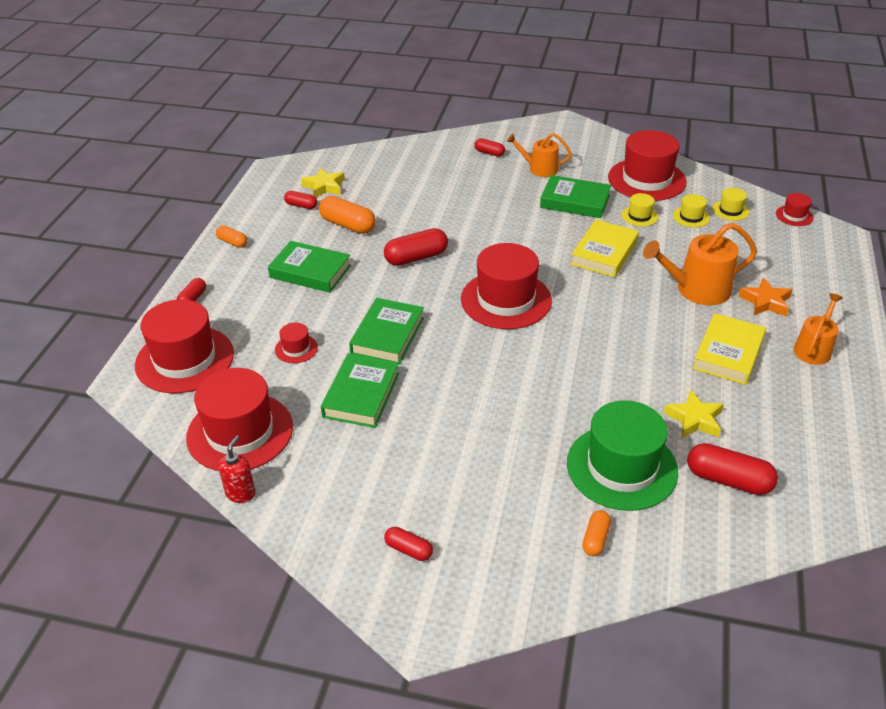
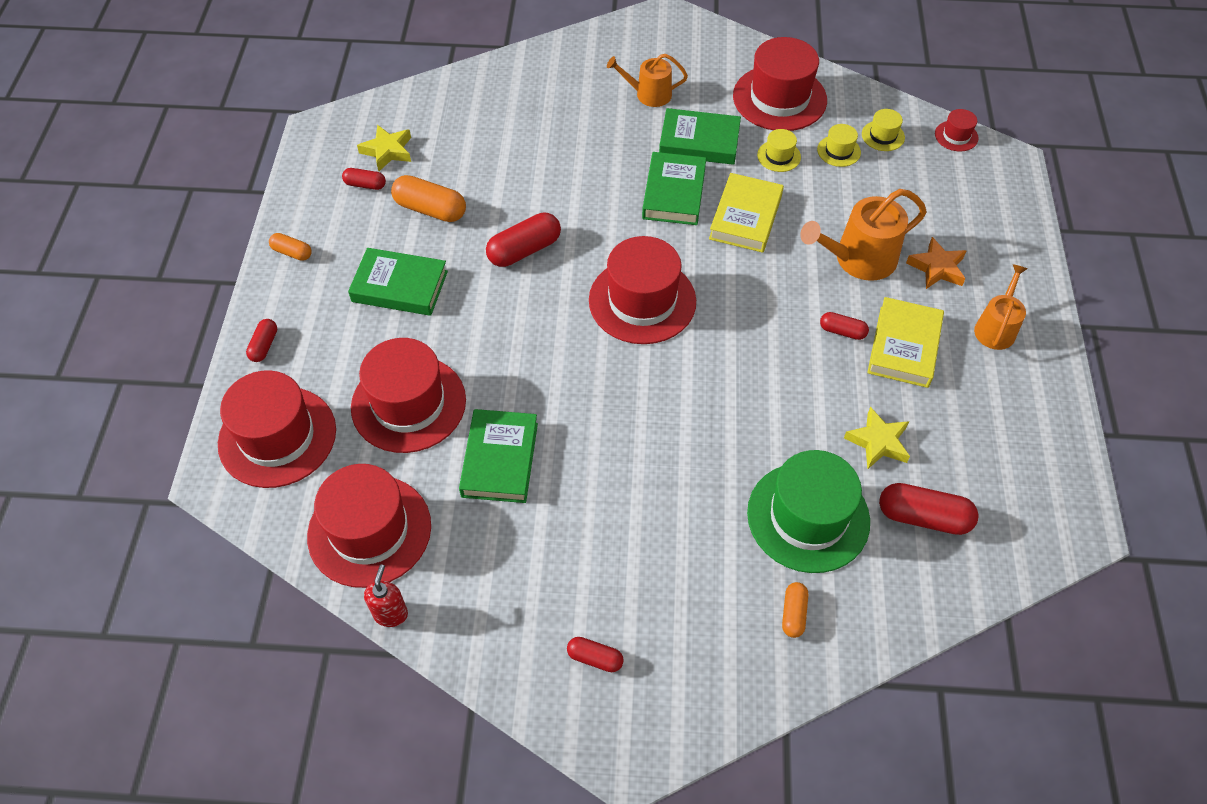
camera: 10 degrees left, 15 degrees up
red hat [275,323,318,363] -> red hat [351,338,466,453], size x2.24
green book [349,298,424,365] -> green book moved to [642,152,706,225]
red capsule [474,138,505,157] -> red capsule moved to [820,312,869,340]

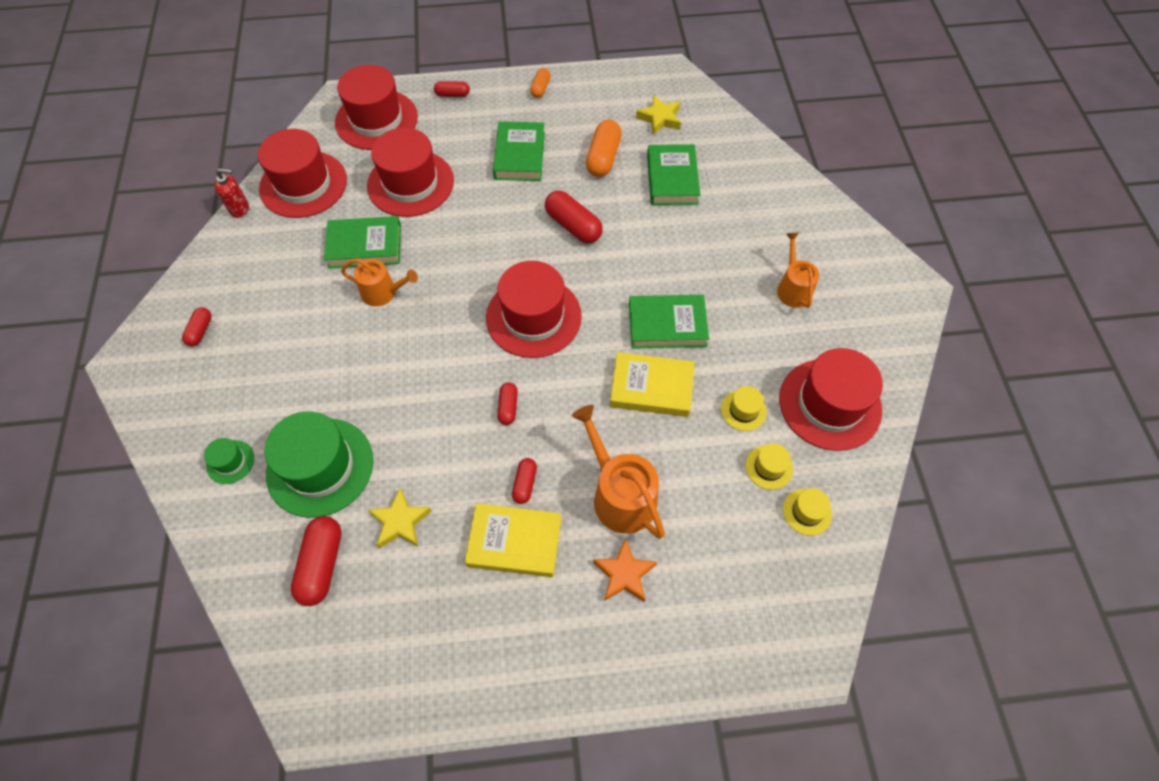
camera: 80 degrees right, 5 degrees up
red capsule [342,168,386,190] -> red capsule moved to [497,382,518,425]
green book [659,108,741,165] -> green book moved to [647,144,700,205]
orange capsule [782,582,808,638] -> green hat [204,438,254,484]
red hat [935,109,979,152] -> none
orange watering can [974,264,1027,350] -> orange watering can moved to [341,258,418,306]

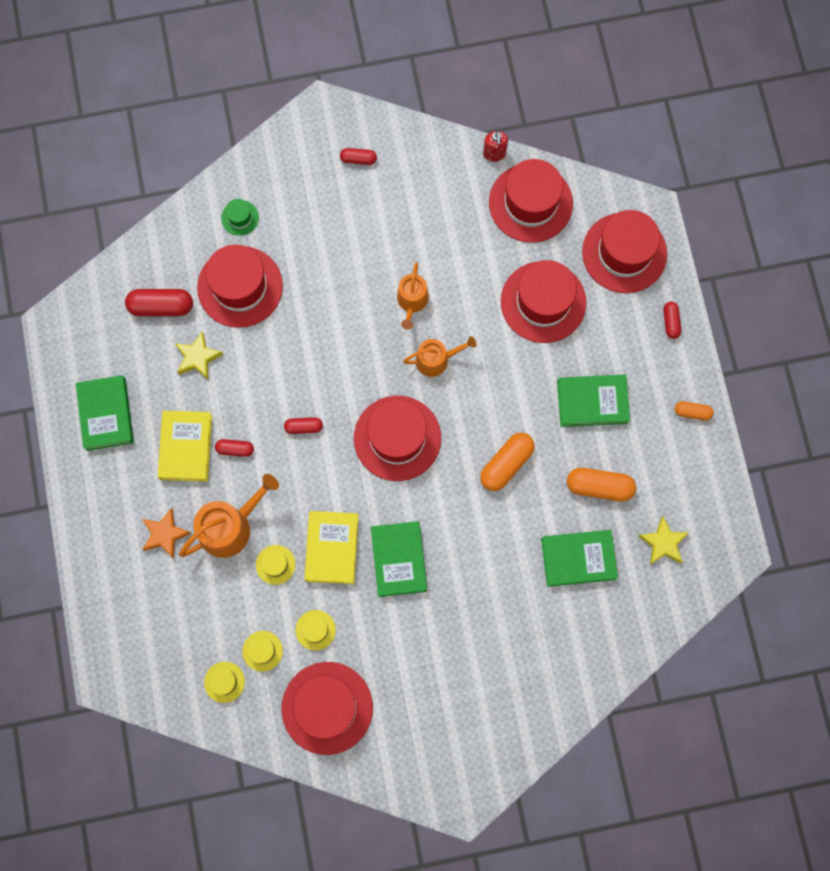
camera: 85 degrees right, 15 degrees up
green hat [265,411,373,518] -> red hat [197,245,283,328]
green book [324,216,401,269] -> green book moved to [76,375,134,451]
red capsule [545,191,603,243] -> orange capsule [480,433,535,491]
orange watering can [777,232,819,308] -> orange watering can moved to [403,336,476,377]
none -> yellow hat [256,545,296,585]

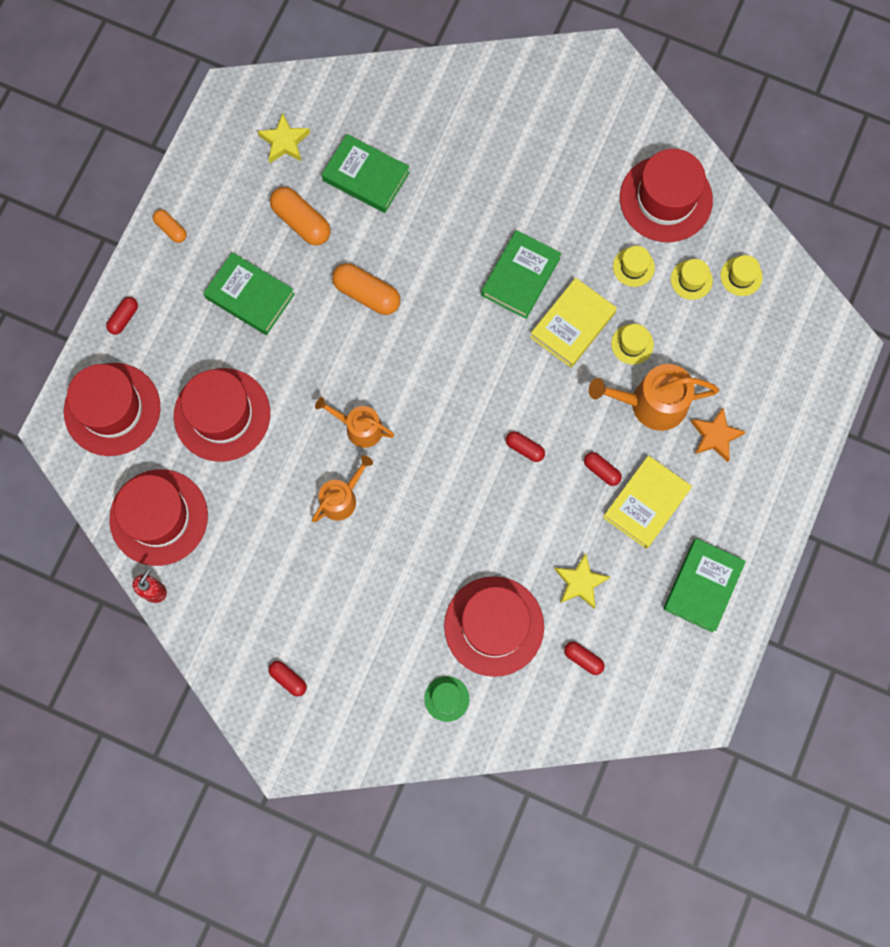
camera: 145 degrees left, 0 degrees up
red capsule [125,289,193,316] -> red capsule [564,642,605,675], size x0.57
red hat [354,396,441,481] -> none
orange capsule [480,433,535,491] -> orange capsule turned 45 degrees clockwise [332,263,400,315]

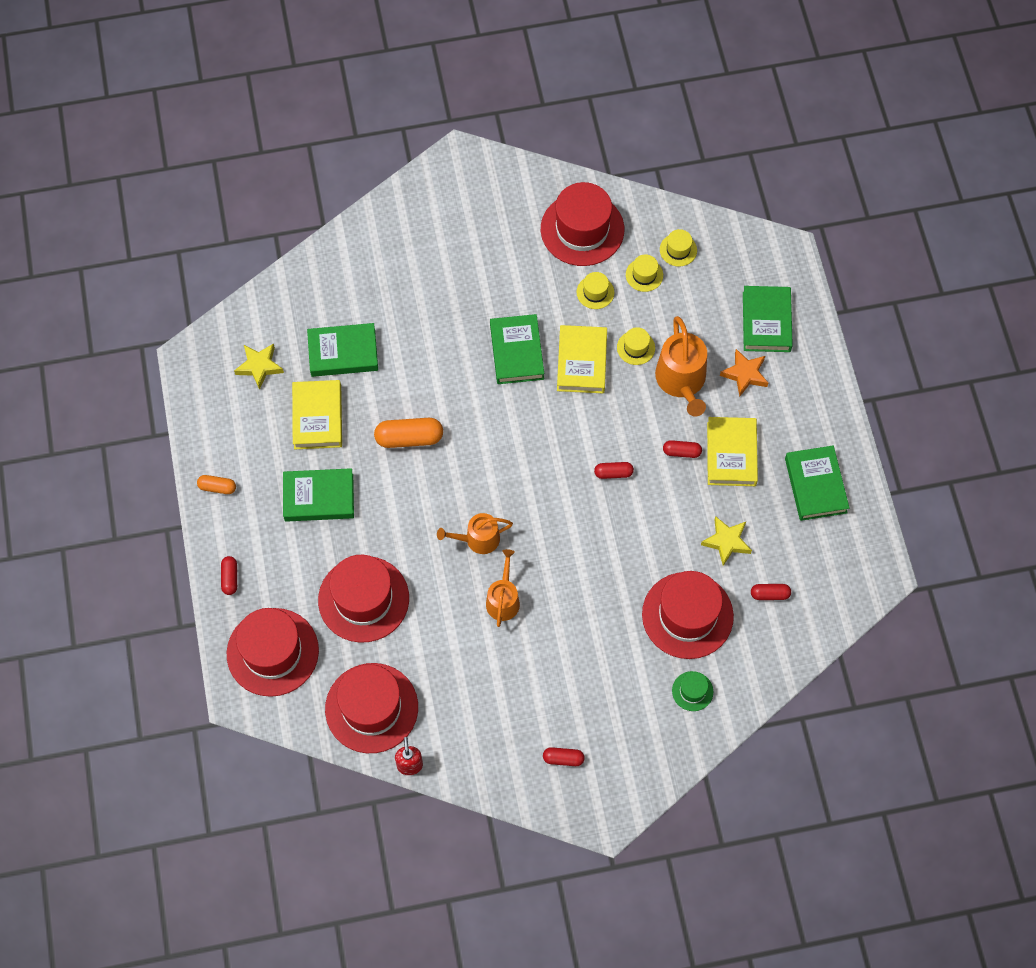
camera: 35 degrees left, 10 degrees down
orange capsule [270,187,330,246] -> yellow book [292,380,342,449]
orange watering can [589,364,719,431] -> orange watering can turned 60 degrees counterclockwise [655,316,707,417]
none -> green book [743,286,793,352]

